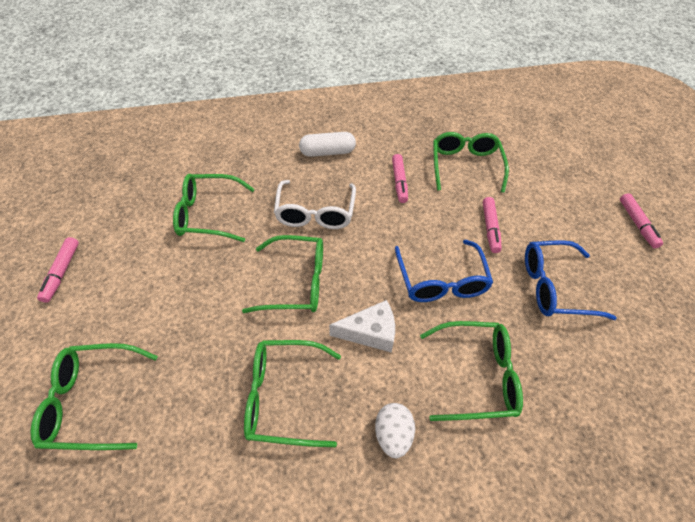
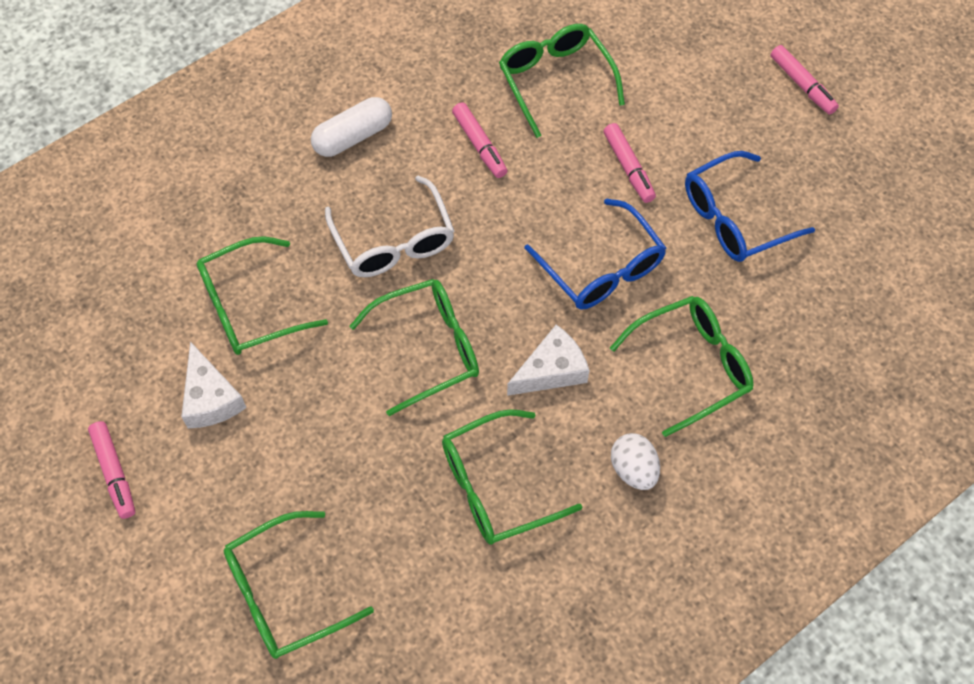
camera: 25 degrees left, 10 degrees up
none -> white cheese [181,341,247,429]

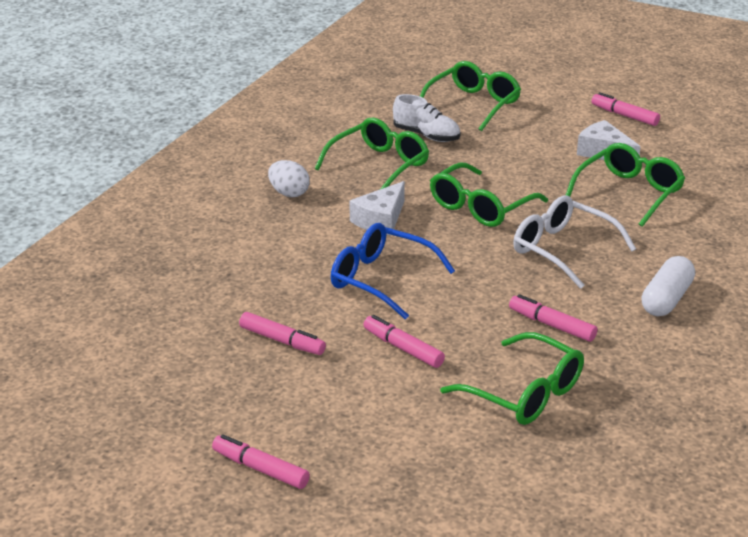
camera: 155 degrees right, 30 degrees down
green glasses [610,296,754,437] -> none
blue glasses [685,151,815,262] -> pink marker [239,312,326,355]
none -> white shoe [393,94,460,142]

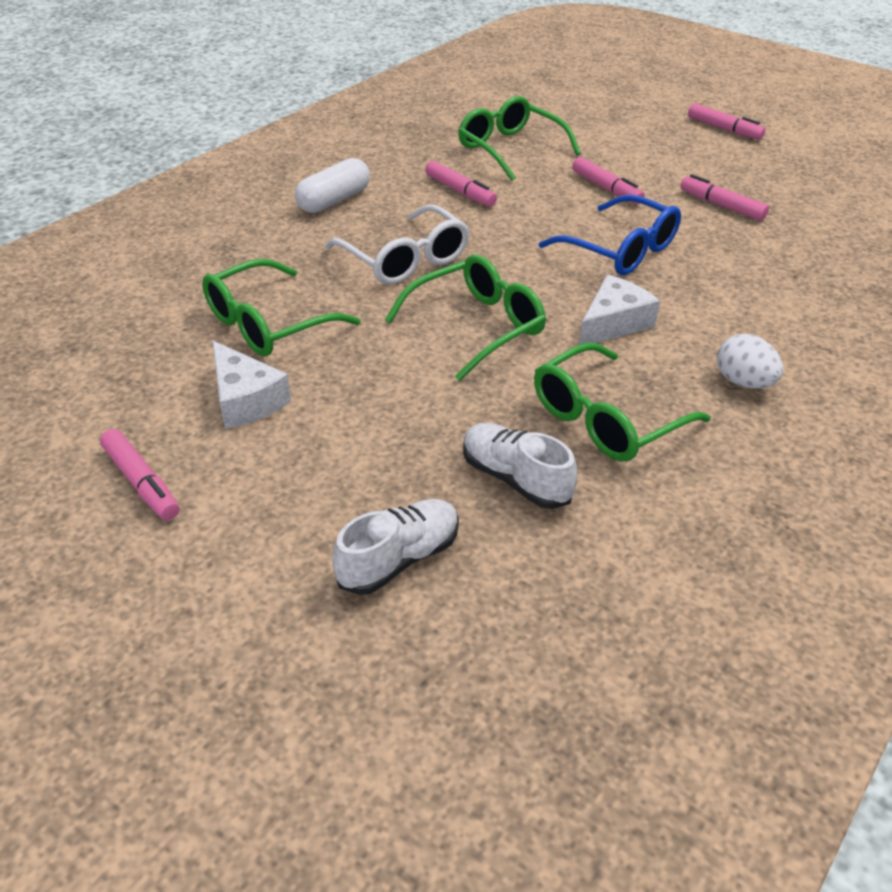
camera: 170 degrees left, 10 degrees up
green glasses [420,61,521,131] -> white shoe [333,499,459,595]

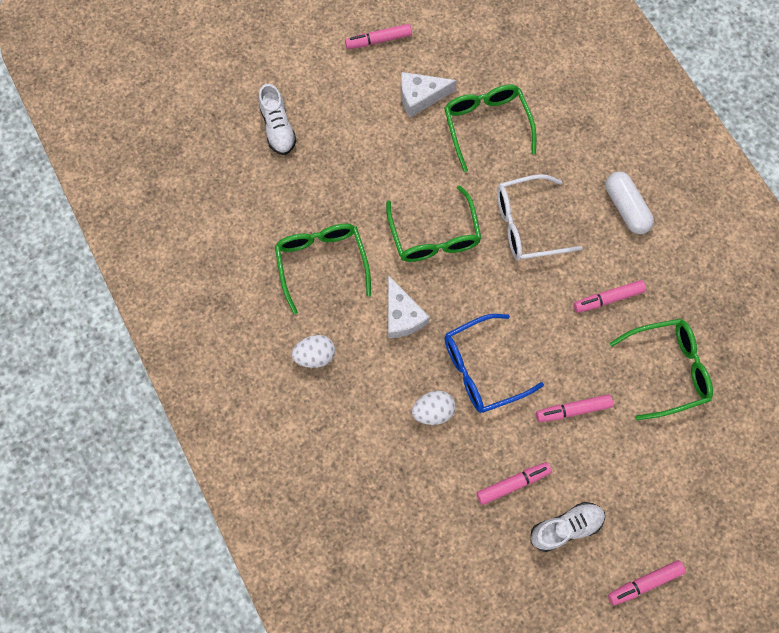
camera: 115 degrees right, 30 degrees up
white shoe [463,423,577,509] -> white shoe moved to [531,502,605,552]
none -> white egg [412,391,456,425]

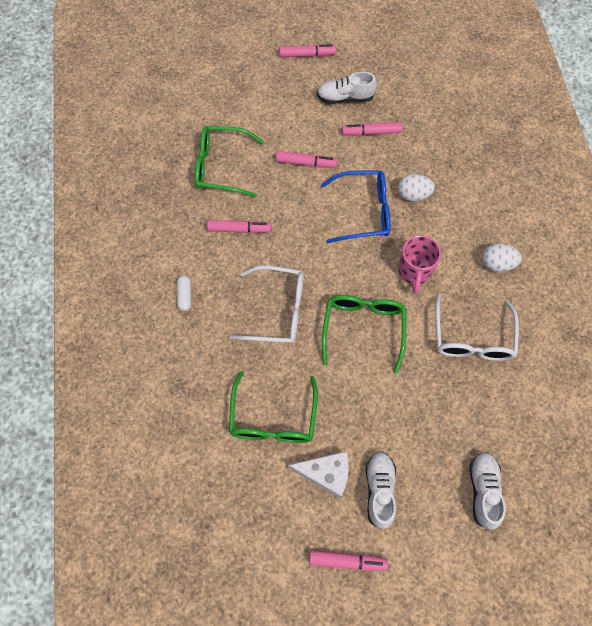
camera: 160 degrees left, 5 degrees down
green glasses [275,224,371,314] -> white glasses [435,294,519,361]
white cheese [388,275,430,338] -> pink mug [398,235,441,293]
white capsule [605,172,654,234] -> white capsule [177,276,192,311], size x0.59
none -> white shoe [365,452,396,529]

